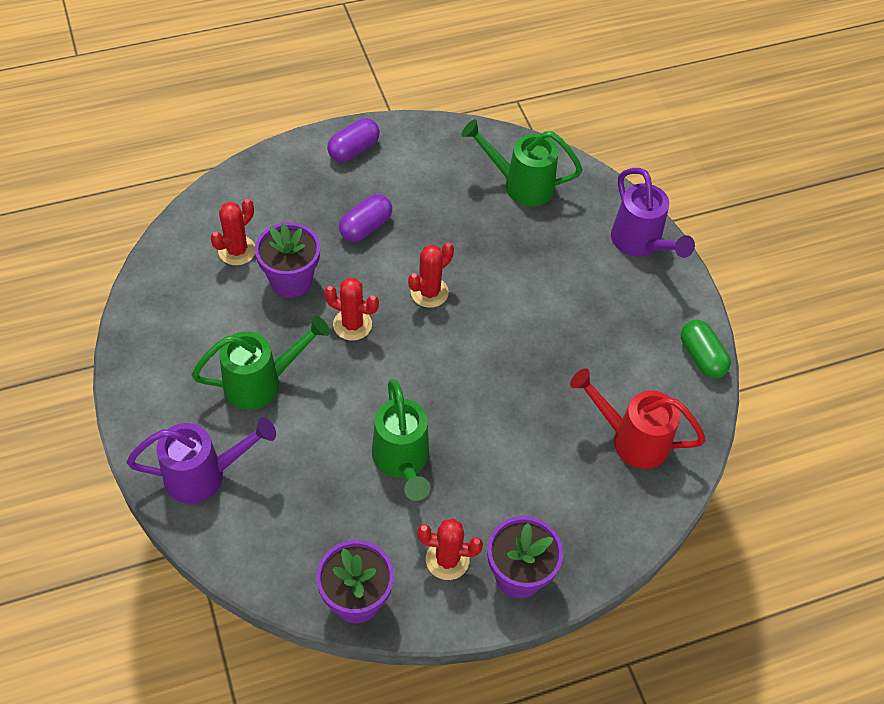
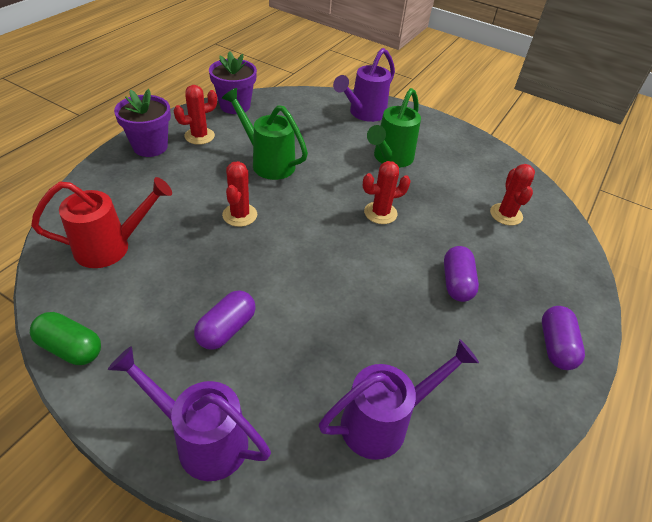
camera: 140 degrees right, 10 degrees down
purple flower pot [255,223,320,298] -> none
red cactus [408,243,454,308] -> red cactus moved to [222,161,257,227]
green watering can [462,119,583,206] -> purple watering can [319,339,479,460]
none -> purple capsule [194,290,256,350]

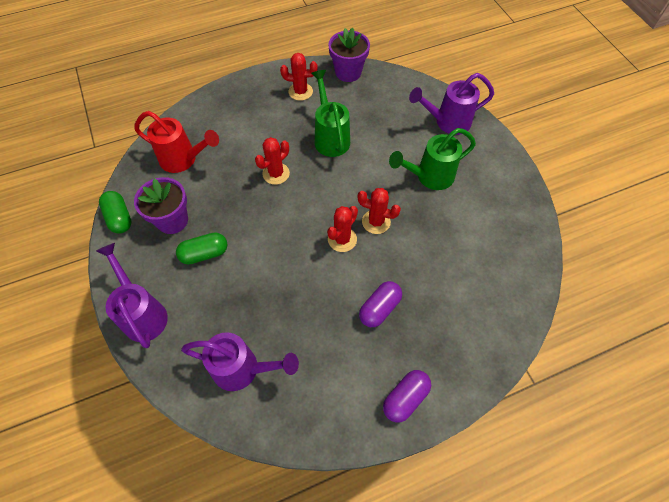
camera: 40 degrees right, 15 degrees up
purple flower pot [114,89,171,157] -> purple flower pot moved to [134,177,188,234]
purple capsule [194,290,256,350] -> green capsule [176,232,227,265]
red cactus [490,164,535,226] -> red cactus moved to [327,206,358,252]

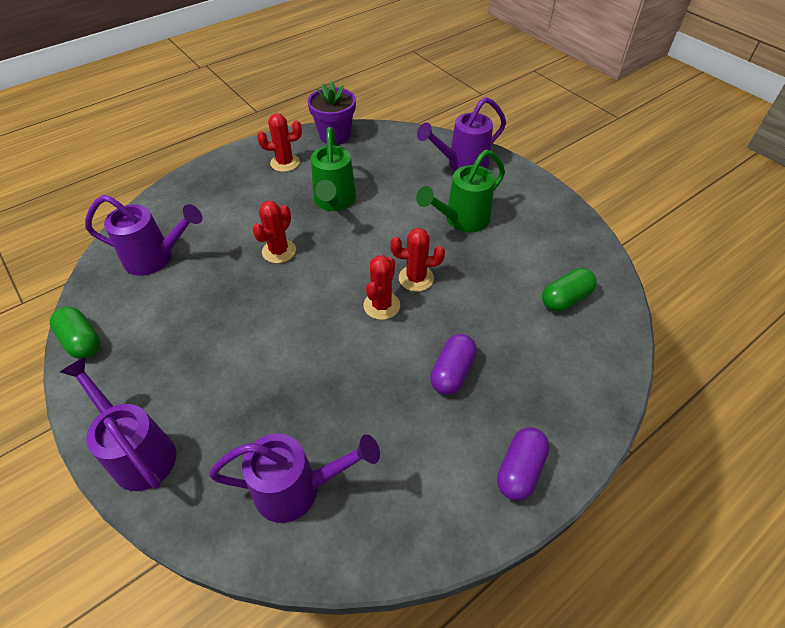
camera: 15 degrees left, 10 degrees down
red watering can [134,111,219,173] -> purple watering can [85,195,202,276]
purple flower pot [134,177,188,234] -> none
green capsule [176,232,227,265] -> green capsule moved to [542,268,597,312]
green watering can [311,70,350,157] -> green watering can turned 150 degrees counterclockwise [311,127,356,211]

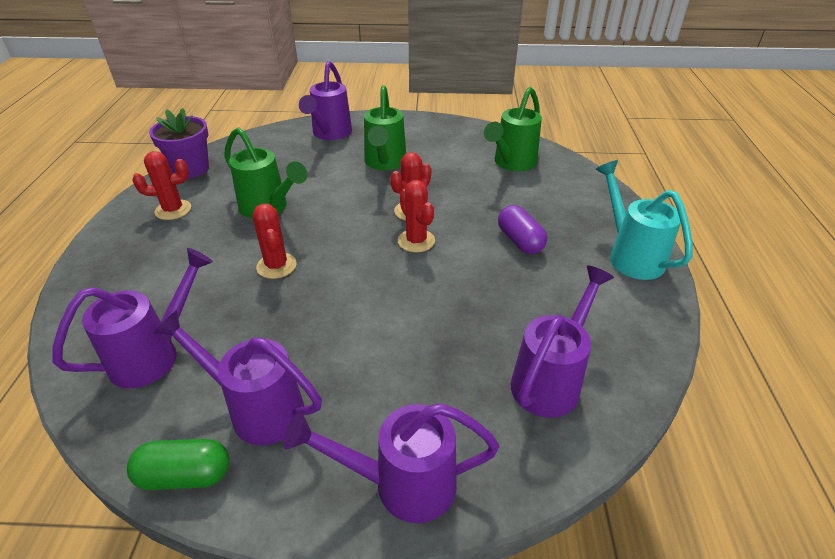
camera: 50 degrees left, 10 degrees down
red cactus [257,113,302,172] -> red cactus turned 45 degrees clockwise [132,151,191,220]
purple capsule [497,427,550,501] -> turquoise watering can [596,160,692,280]
green capsule [542,268,597,312] -> green watering can [484,87,542,171]
none -> purple watering can [153,310,322,445]

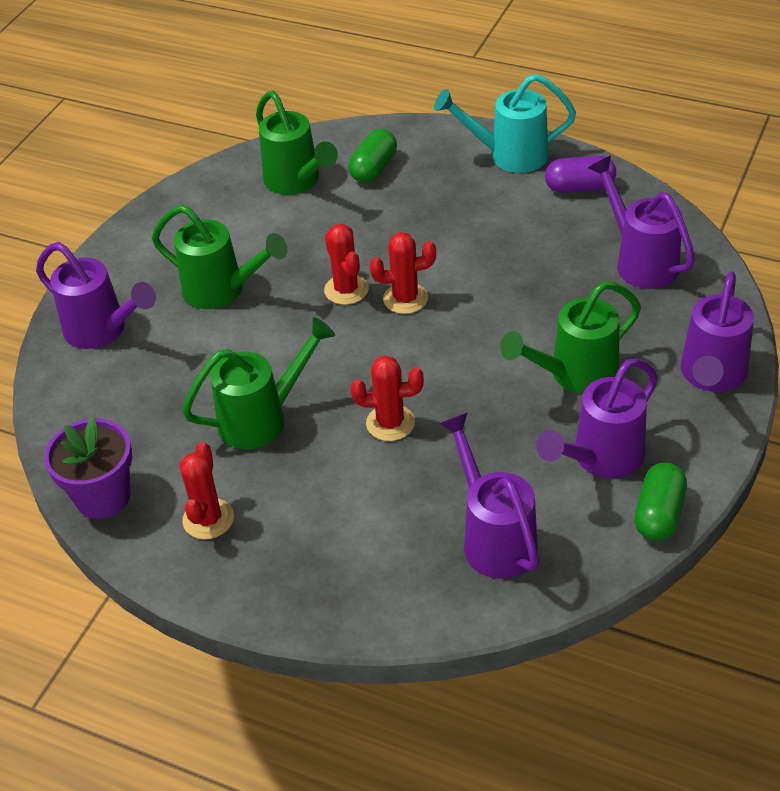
camera: 65 degrees left, 5 degrees up
purple capsule [498,205,547,254] -> purple capsule moved to [545,155,616,193]
none -> green capsule [348,129,397,183]
none -> green watering can [500,281,641,394]

